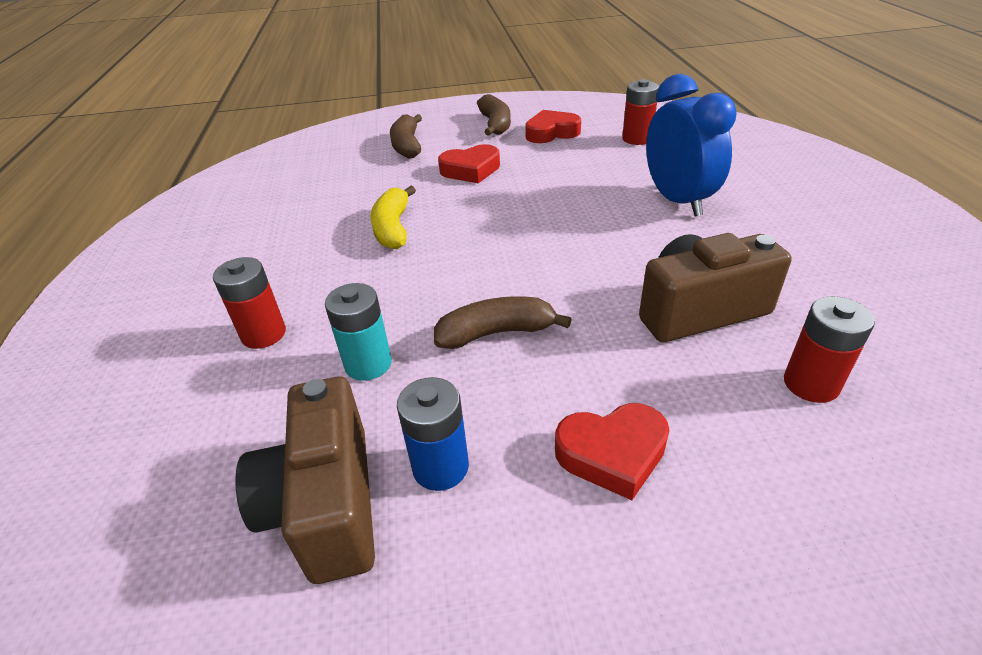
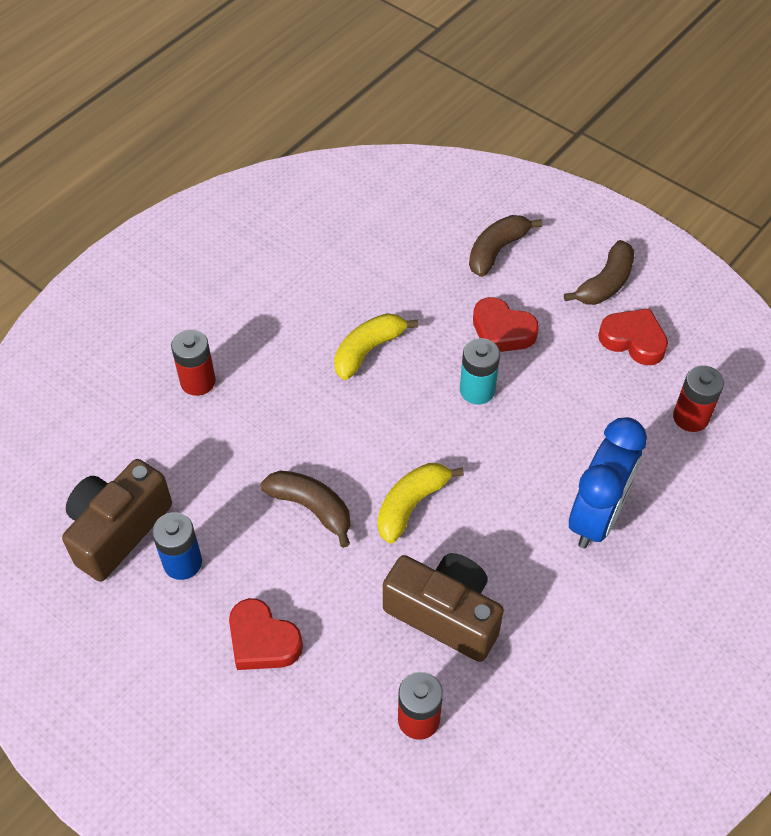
camera: 45 degrees right, 15 degrees up
turquoise battery [325,283,392,381] -> turquoise battery moved to [460,338,500,404]
none -> yellow banana [377,463,464,544]

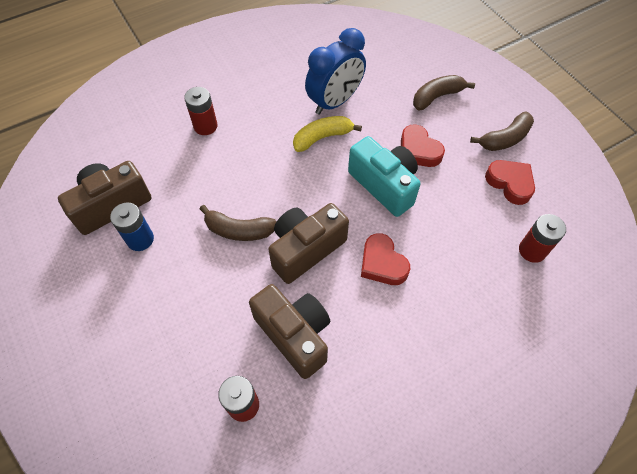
camera: 20 degrees right, 5 degrees up
red heart [229,598,303,670] -> red heart moved to [361,233,410,285]
brown banana [261,470,350,548] -> brown banana turned 135 degrees clockwise [200,205,276,241]
yellow banana [377,463,464,544] -> brown camera [268,203,349,284]
turquoise battery [460,338,500,404] -> turquoise camera [348,136,421,217]
blue clock [569,417,647,548] -> blue clock moved to [305,28,366,115]

